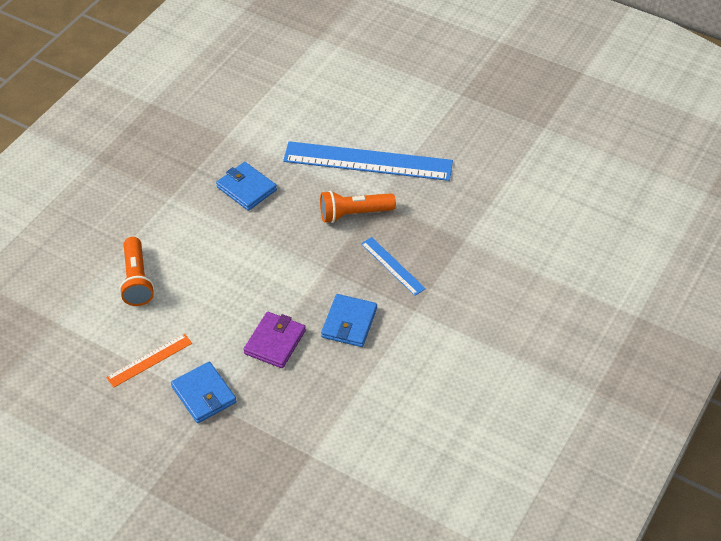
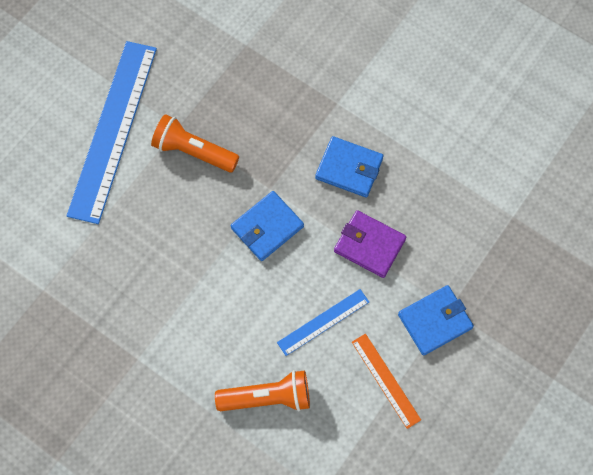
camera: 85 degrees left, 20 degrees up
blue wallet [216,162,277,211] -> blue wallet moved to [231,191,304,261]
orange flashlight [320,191,396,223] -> orange flashlight turned 120 degrees clockwise [151,114,239,172]
blue ruler [361,237,426,296] -> blue ruler moved to [277,289,369,356]

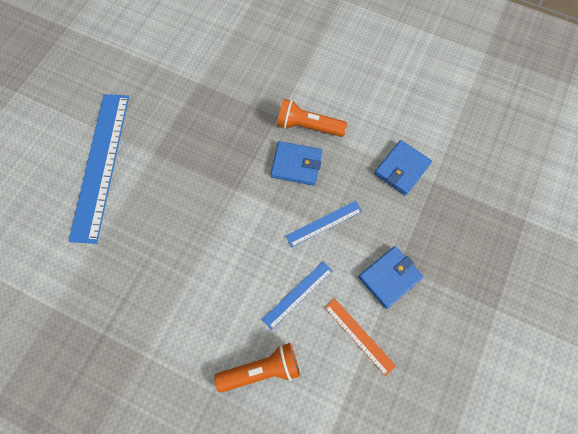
camera: 10 degrees left, 0 degrees up
orange flashlight [151,114,239,172] -> orange flashlight moved to [277,99,347,137]
blue wallet [231,191,304,261] -> blue wallet moved to [374,140,432,196]
purple wallet [334,210,406,278] -> blue ruler [286,201,362,247]

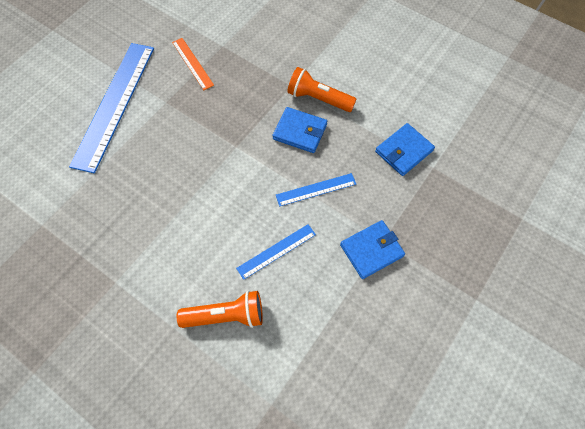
camera: 10 degrees right, 5 degrees down
orange ruler [325,298,396,376] -> orange ruler moved to [172,38,214,90]

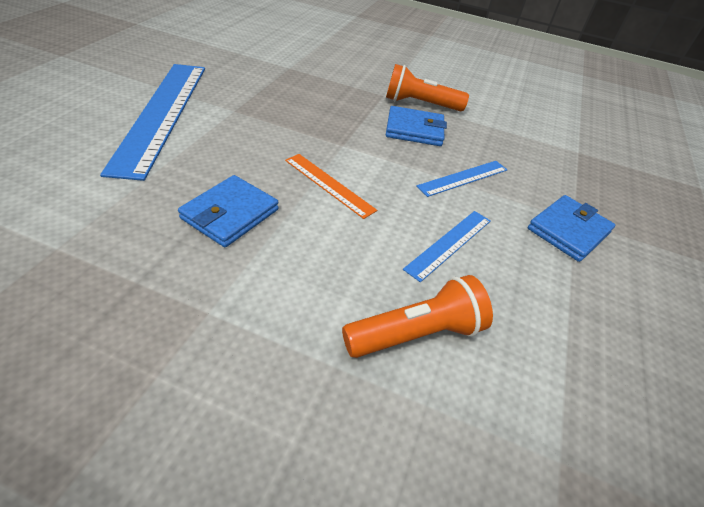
camera: 20 degrees left, 20 degrees down
orange ruler [172,38,214,90] -> orange ruler moved to [285,154,377,219]
blue wallet [375,123,435,176] -> blue wallet moved to [178,175,279,247]

